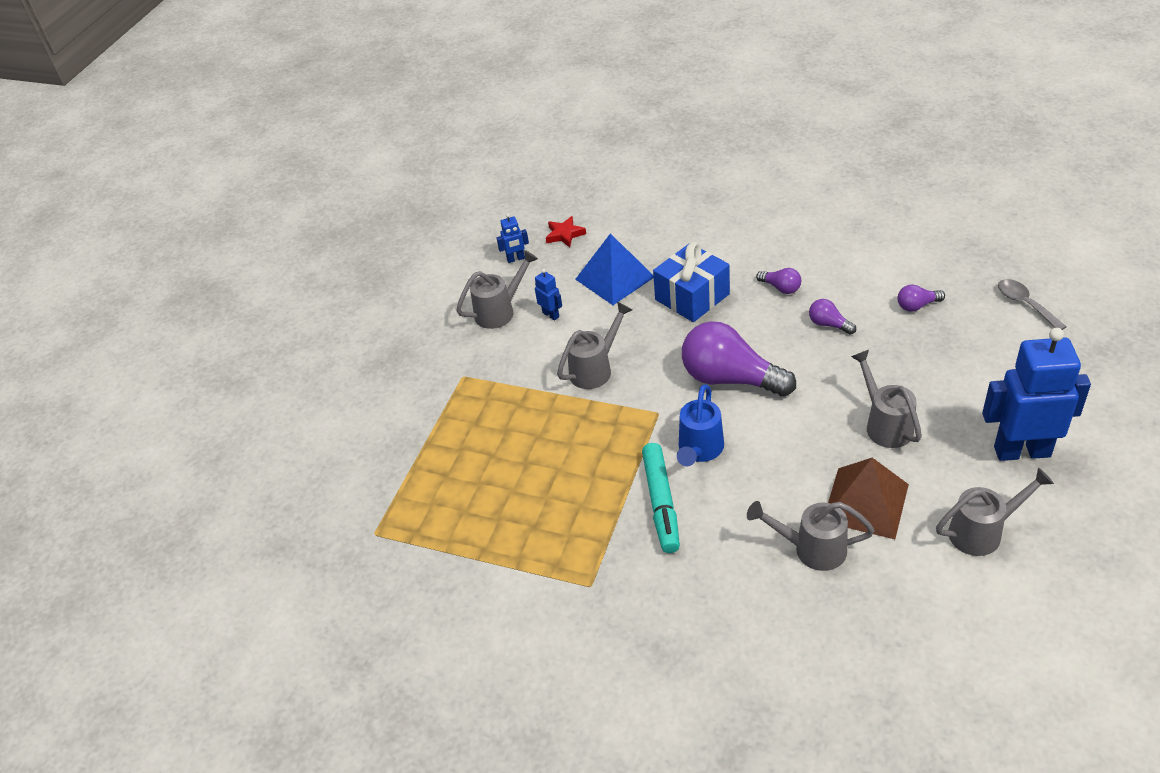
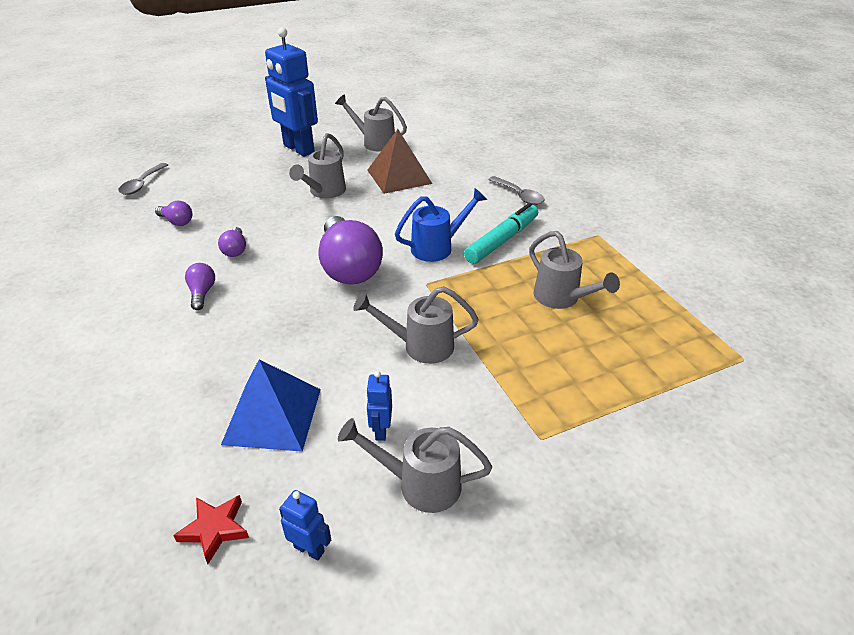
camera: 140 degrees left, 5 degrees down
blue gift [653,242,730,322] -> none
grey watering can [747,501,874,571] -> grey watering can moved to [529,231,620,309]
none -> grey spoon [488,176,545,205]

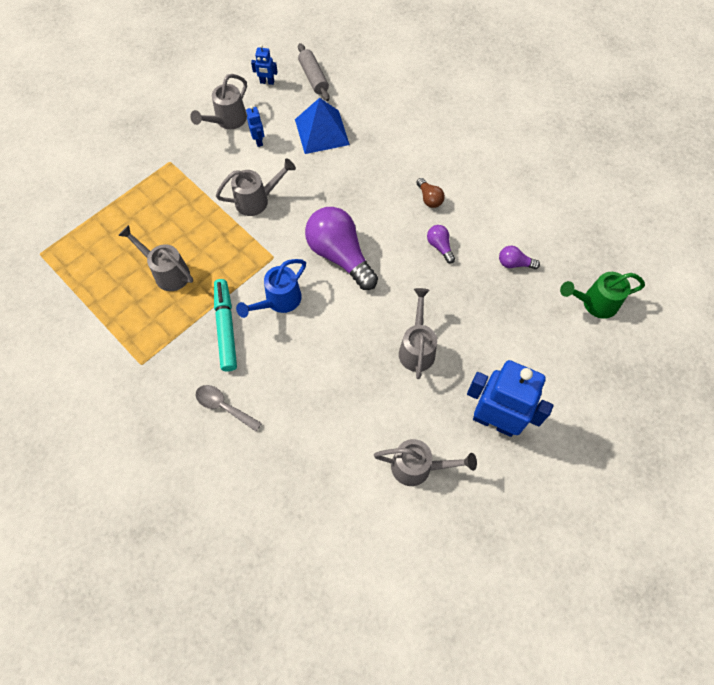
camera: 160 degrees right, 25 degrees up
grey spoon [118,163,168,195] -> green watering can [560,272,645,319]
red star [173,495,249,564] -> grey rolling pin [298,43,329,101]
purple light bulb [185,263,215,310] -> brown light bulb [416,178,445,208]
grey watering can [338,418,492,513] -> grey watering can turned 135 degrees clockwise [190,74,247,129]
brown pyramid [368,129,432,194] -> none
turquoise marker [464,203,538,264] -> turquoise marker turned 150 degrees clockwise [214,279,237,372]

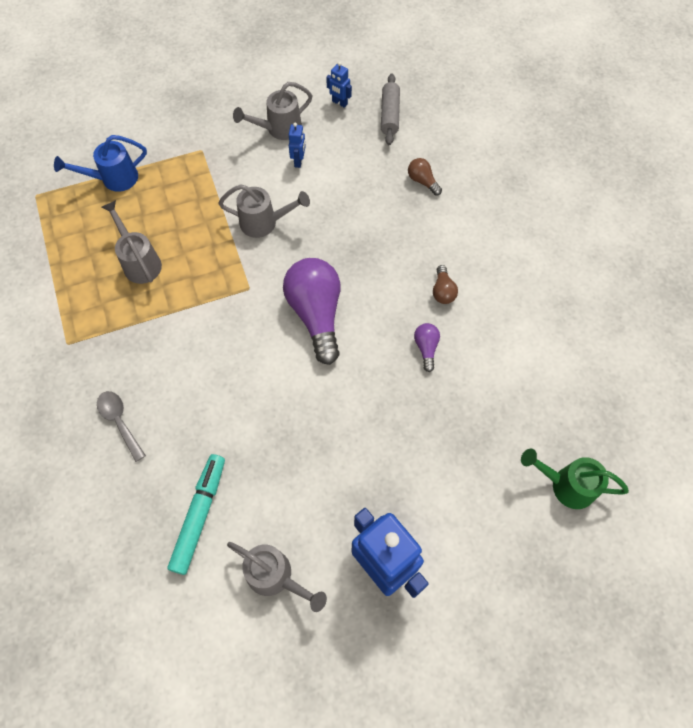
camera: 25 degrees right, 0 degrees up
turquoise marker [214,279,237,372] -> turquoise marker moved to [167,454,225,575]
blue watering can [236,259,306,318] -> blue watering can moved to [54,135,147,192]
blue pyramid [295,98,350,154] -> none
grey watering can [399,288,437,379] -> none
purple light bulb [499,246,540,269] -> none
none -> brown light bulb [408,158,442,196]

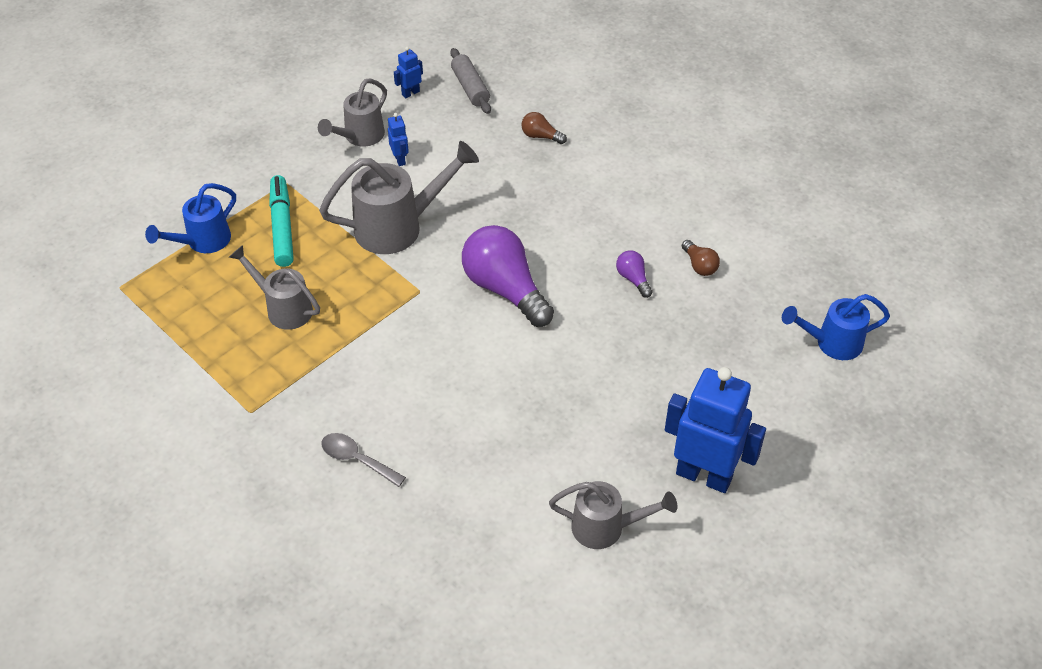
camera: 25 degrees left, 15 degrees down
turquoise marker [167,454,225,575] -> turquoise marker moved to [269,175,294,267]
grey watering can [218,184,310,238] -> grey watering can [319,141,479,254], size x1.55
blue robot [326,62,352,108] -> blue robot turned 135 degrees clockwise [394,46,423,98]
brown light bulb [433,265,458,304] -> brown light bulb moved to [682,240,720,276]
green watering can [521,449,629,509] -> blue watering can [782,294,890,360]

